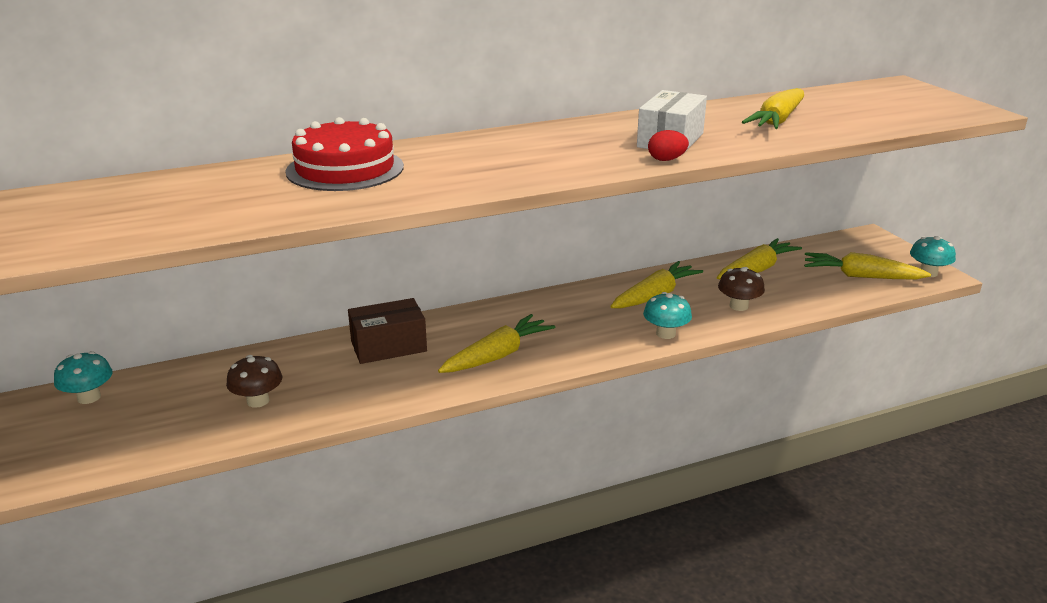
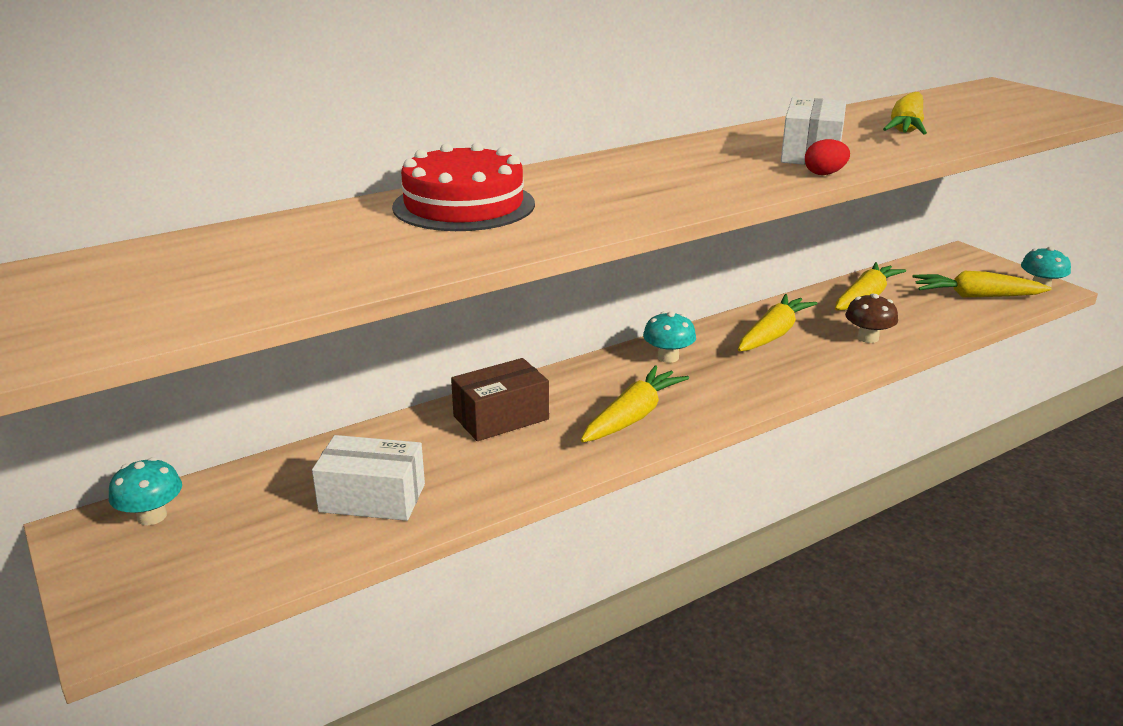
camera: 10 degrees left, 0 degrees up
brown mushroom [226,355,282,408] -> white box [312,435,425,521]
turquoise mushroom [643,292,692,339] -> turquoise mushroom moved to [643,312,696,363]

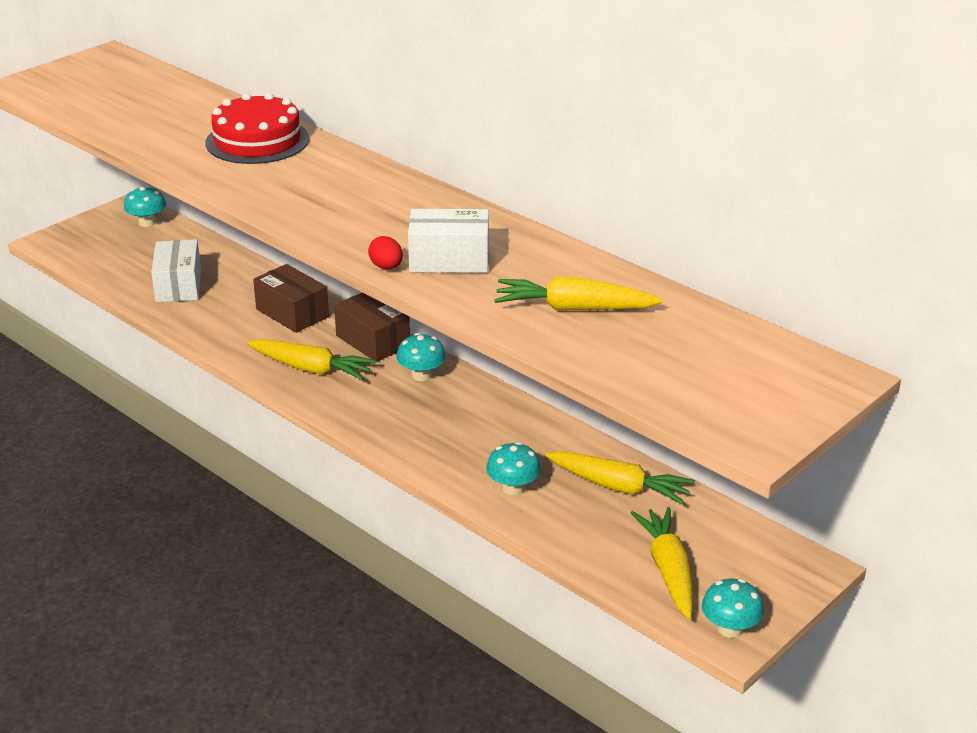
camera: 75 degrees right, 5 degrees up
yellow carrot [738,294,817,352] -> none
brown mushroom [845,294,898,343] -> turquoise mushroom [486,442,541,495]
none -> brown box [334,293,410,362]

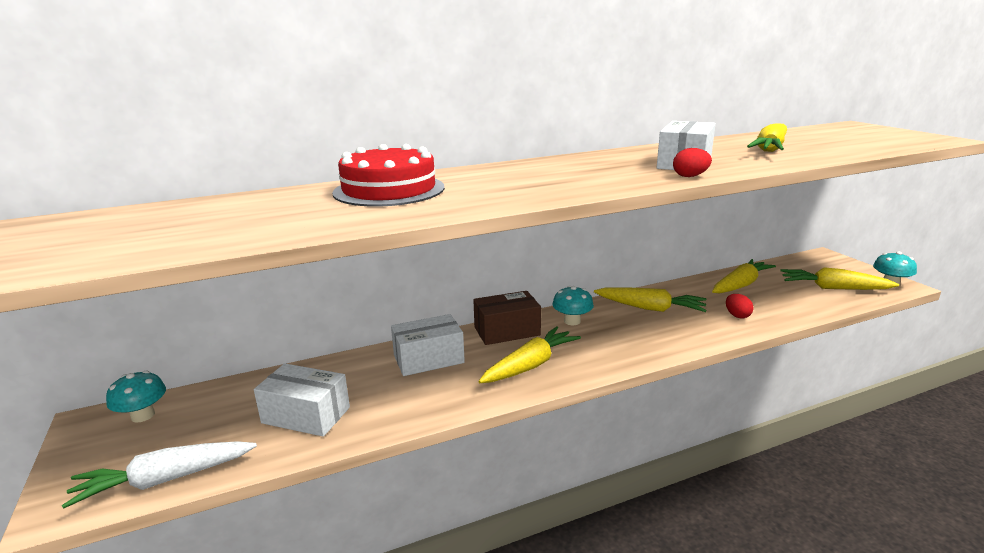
camera: 65 degrees left, 10 degrees down
brown box [253,264,329,333] -> white box [391,314,465,376]
turquoise mushroom [486,442,541,495] -> red egg [726,294,754,318]
none -> white carrot [62,441,257,509]
none -> yellow carrot [594,287,706,312]

